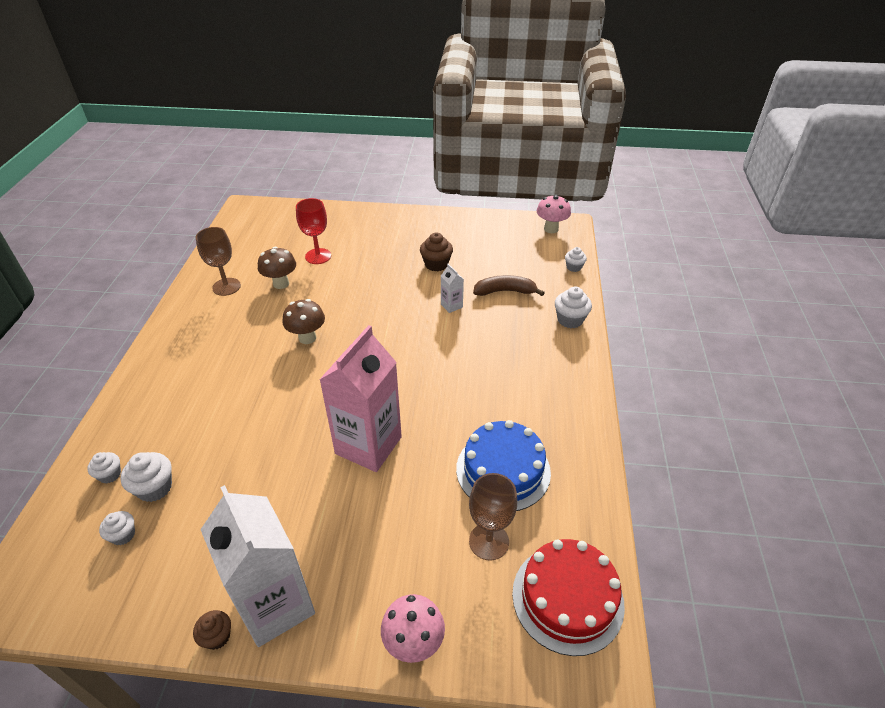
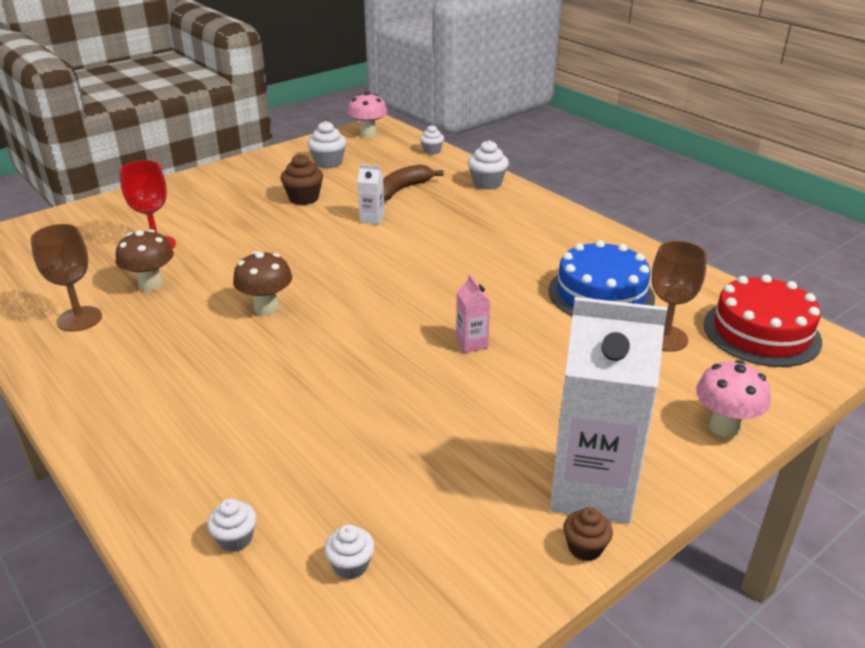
camera: 45 degrees left, 10 degrees down
white cupcake [120,452,172,502] -> white cupcake moved to [307,121,347,169]
pink carton [319,325,402,472] -> pink carton [456,274,490,353], size x0.41

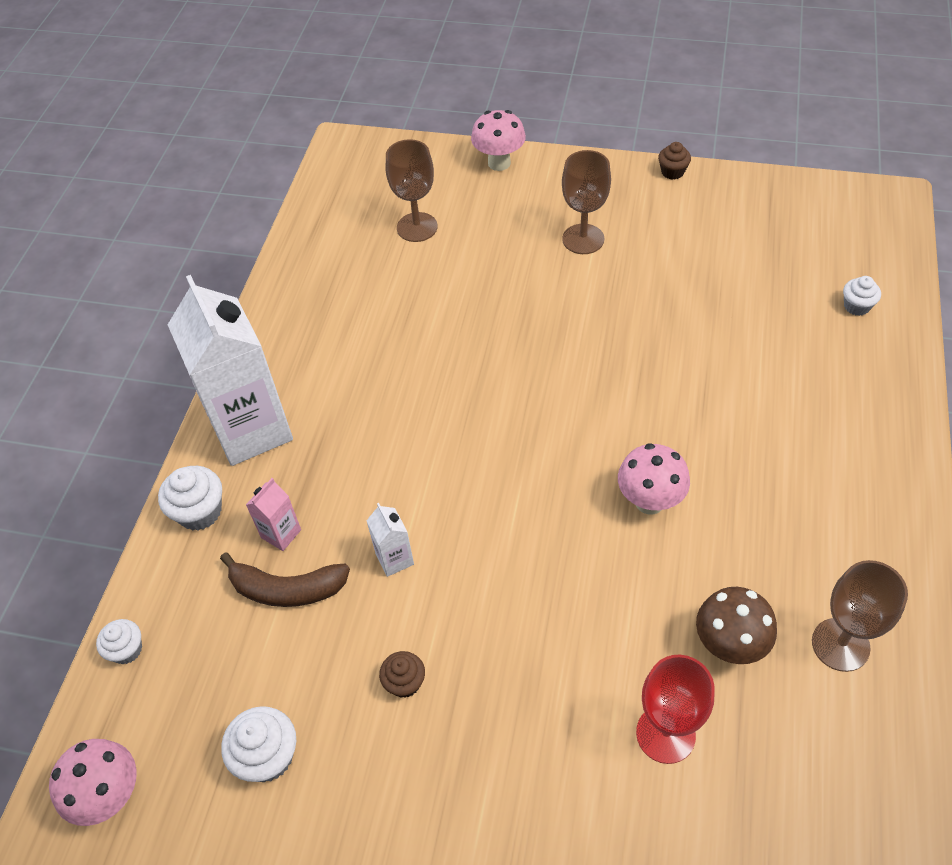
camera: 125 degrees left, 20 degrees up
brown mushroom [233,251,292,315] -> pink mushroom [618,443,690,515]
brown cupcake [281,154,323,205] -> brown cupcake [379,651,425,698], size x0.64
white cupcake [324,524,374,579] -> none
pink carton [456,274,490,353] -> pink carton moved to [246,478,301,551]
blue cake [548,240,655,317] -> none
white carton [550,297,667,523] -> white carton moved to [168,275,293,466]
red cake [704,275,822,367] -> none
none -> brown goblet [562,150,611,254]

